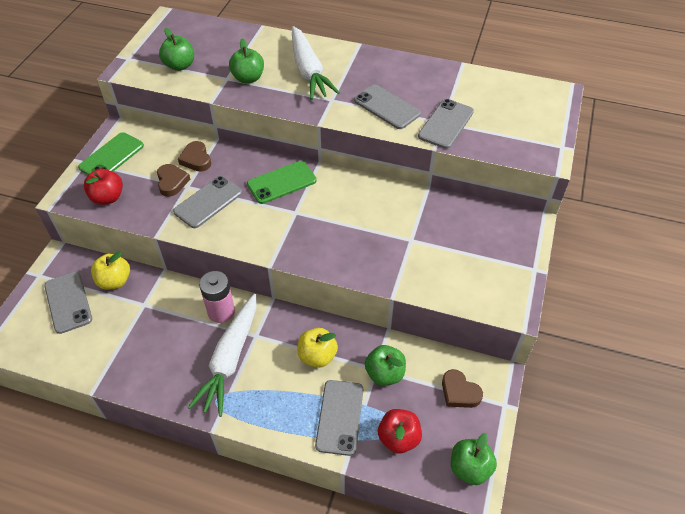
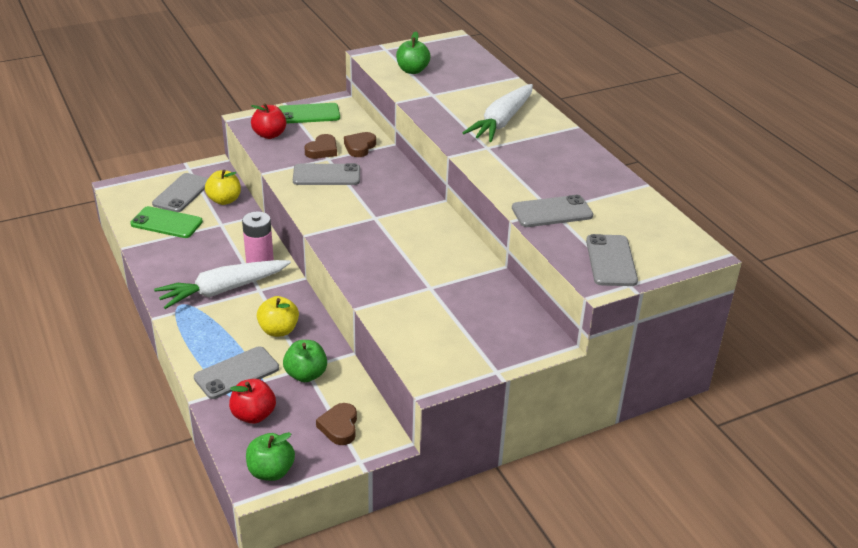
camera: 45 degrees right, 15 degrees down
green apple [229,38,264,83] -> none
green phone [247,161,317,204] -> green phone moved to [130,206,203,238]
grey phone [354,84,421,129] -> grey phone moved to [586,234,638,286]

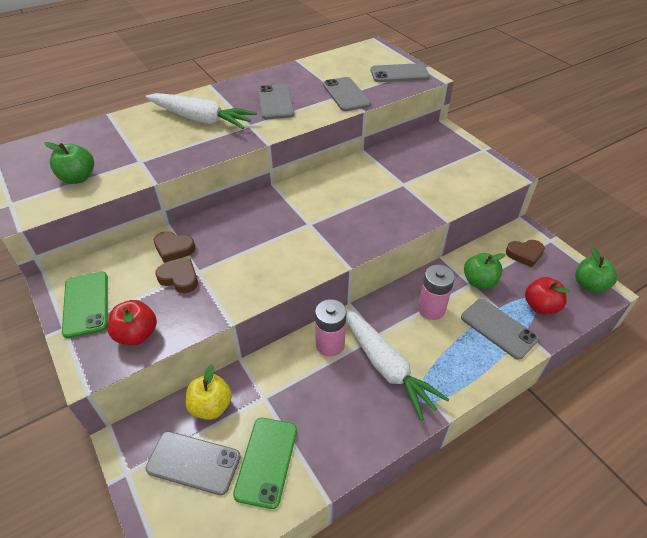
camera: 95 degrees left, 10 degrees up
yellow apple [257,296,299,337] -> pink battery [418,265,455,320]
grey phone [293,163,360,185] -> grey phone moved to [258,84,294,119]

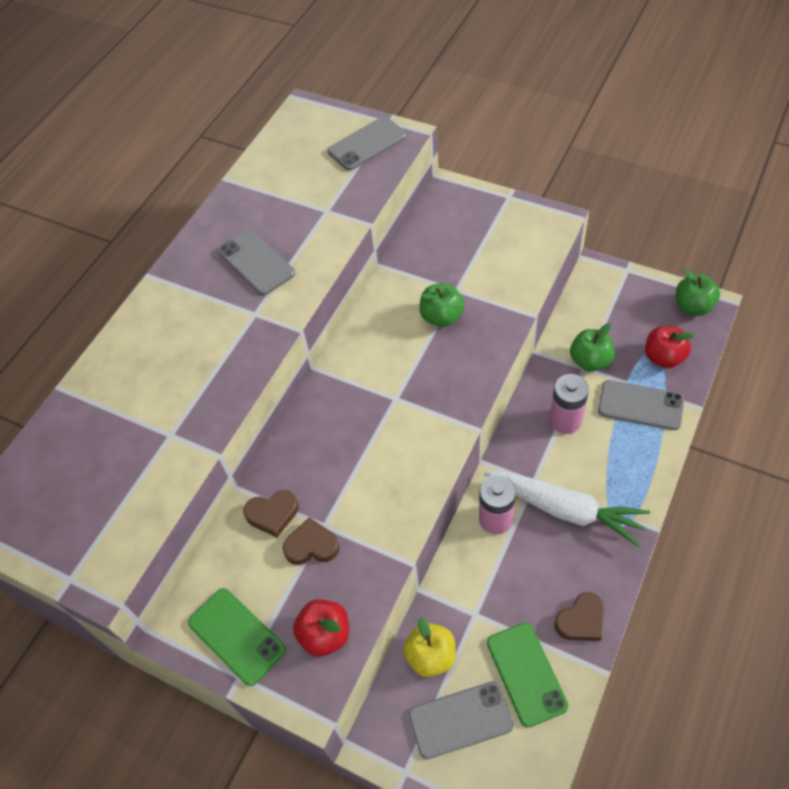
camera: 25 degrees left, 10 degrees up
green apple [44,142,94,184] -> green apple moved to [419,283,465,327]
white carrot [146,93,257,129] -> none
grey phone [323,77,371,111] -> none
brown heart [506,240,545,267] -> brown heart moved to [554,592,604,641]

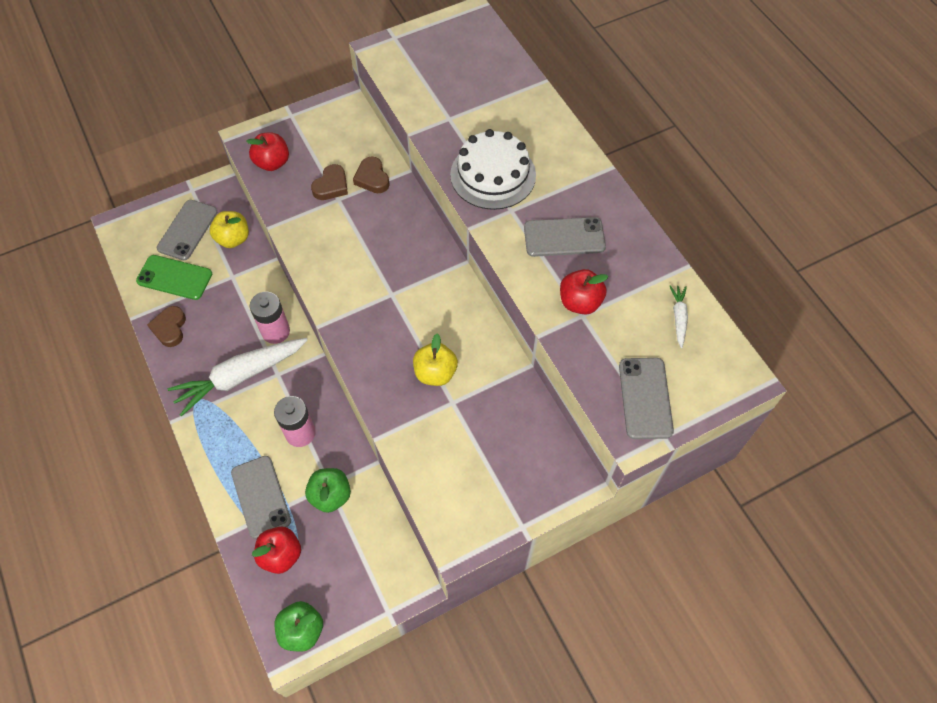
camera: 120 degrees right, 5 degrees up
green phone [188,588,286,686] -> none
brown heart [244,490,298,538] -> brown heart turned 45 degrees counterclockwise [353,156,390,193]
green apple [419,283,465,327] -> yellow apple [413,334,458,386]
grey phone [598,380,684,430] -> grey phone turned 75 degrees counterclockwise [231,456,291,539]
none -> white cake [450,129,536,210]
none -> red apple [560,269,608,315]
none -> white carrot [670,285,688,348]

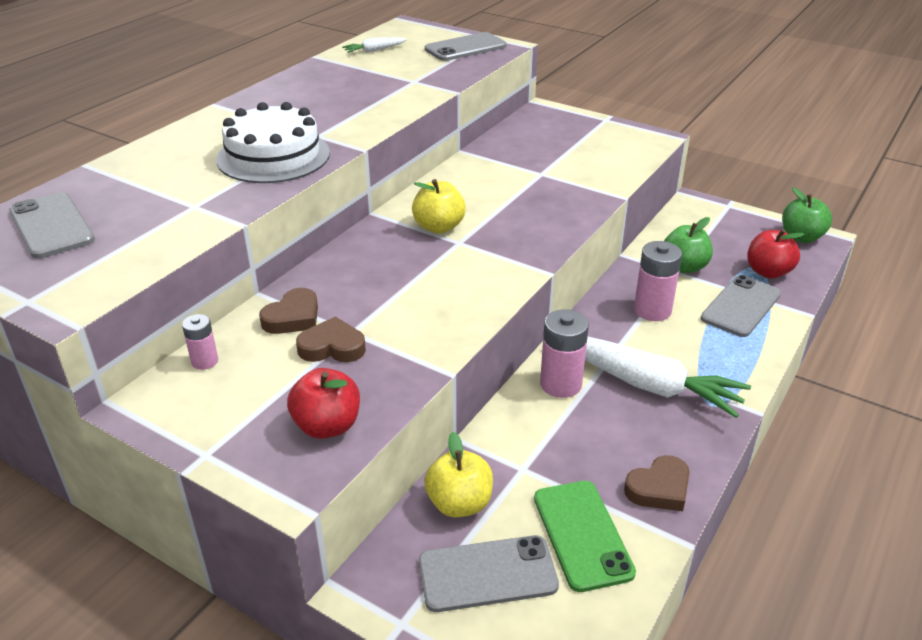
camera: 120 degrees left, 25 degrees down
yellow apple [413,334,458,386] -> yellow apple moved to [412,179,466,233]
grey phone [524,217,606,257] -> grey phone moved to [9,192,95,259]
red apple [560,269,608,315] -> none
none -> pink battery [182,314,218,370]

